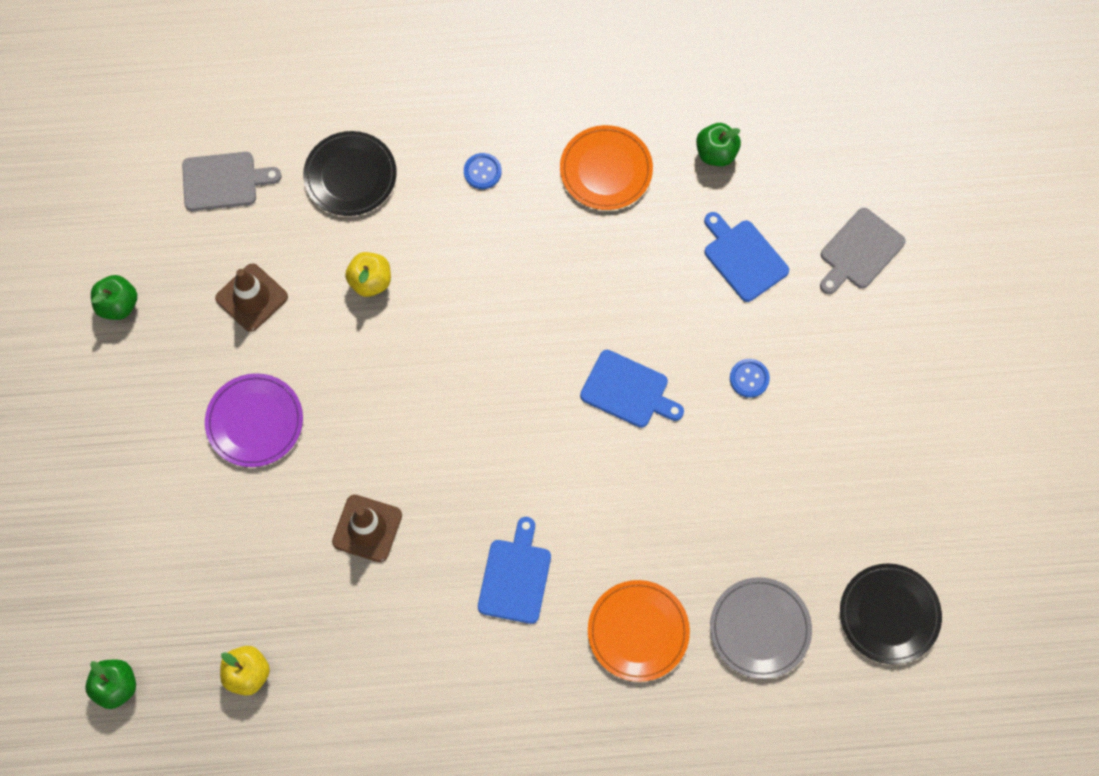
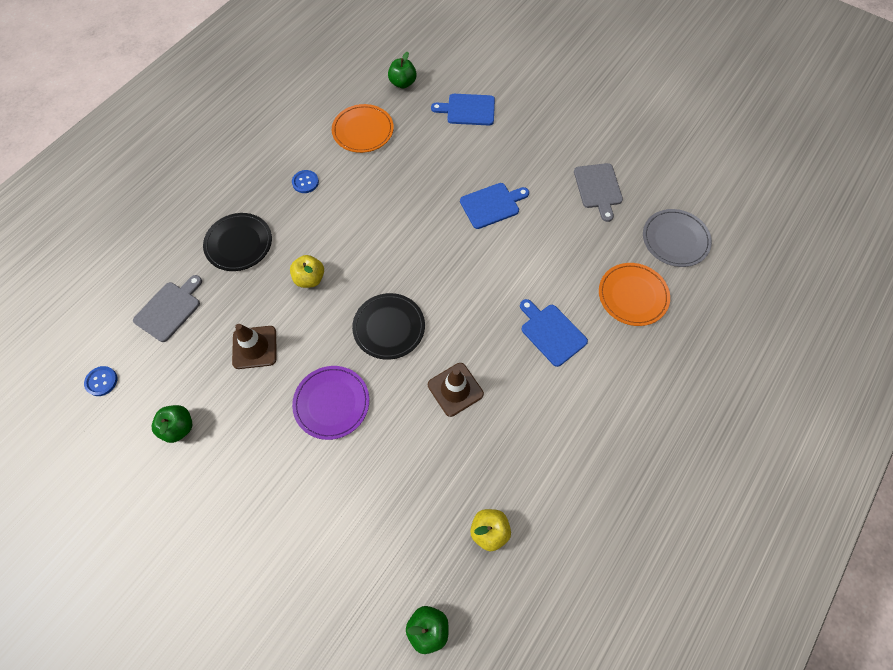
camera: 50 degrees left, 5 degrees down
blue button [730,359,770,398] -> blue button moved to [84,366,117,396]
grey cutting board [820,208,906,294] -> grey cutting board moved to [574,163,623,222]
black plate [840,563,942,665] -> black plate moved to [352,293,425,360]

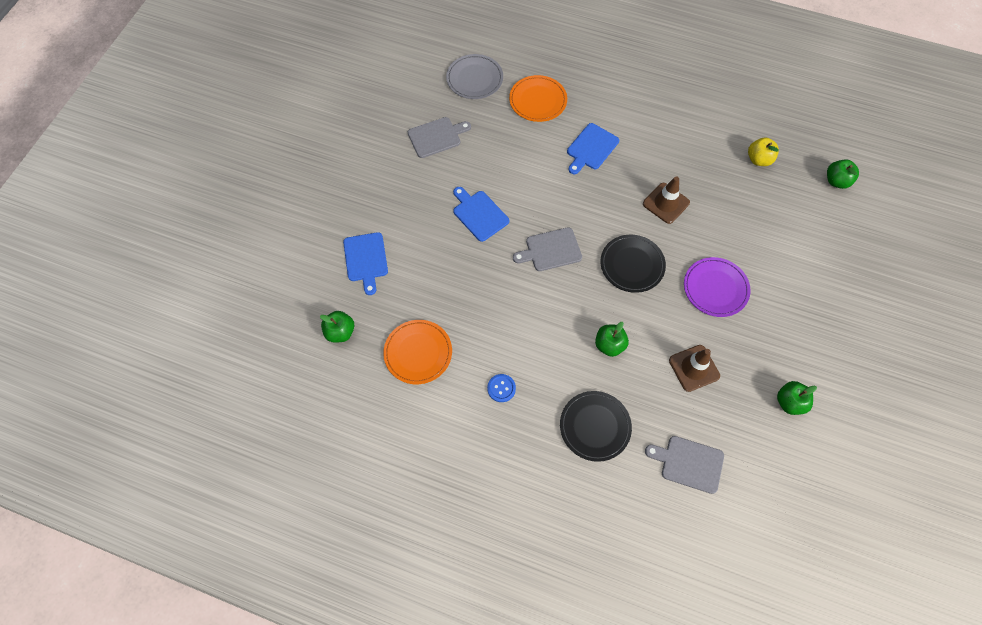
camera: 105 degrees left, 0 degrees up
blue button [84,366,117,396] -> none
yellow apple [290,255,324,288] -> green apple [595,322,629,357]
none -> grey cutting board [513,227,582,271]

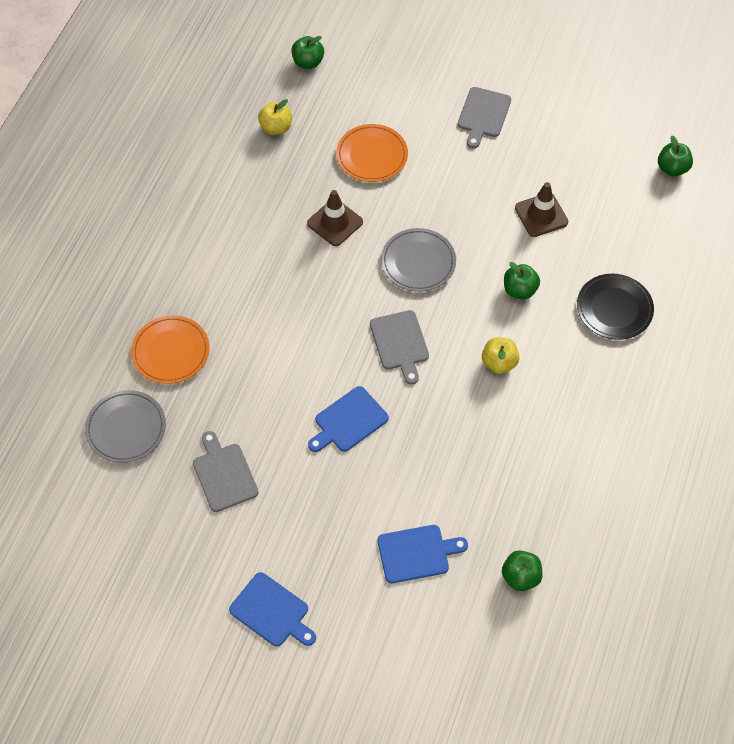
camera: 90 degrees left, 5 degrees down
orange plate [383,320,452,384] -> orange plate moved to [336,124,408,182]
blue button [487,374,516,402] -> none
blue cutting board [567,123,619,174] -> blue cutting board moved to [229,572,316,647]
black plate [601,235,666,293] -> grey plate [381,228,456,292]
grey cutting board [645,436,724,494] -> grey cutting board moved to [458,87,511,148]
purple plate [684,257,751,317] -> none
green apple [777,381,817,415] -> green apple moved to [658,136,693,176]
none -> yellow apple [482,337,519,374]

